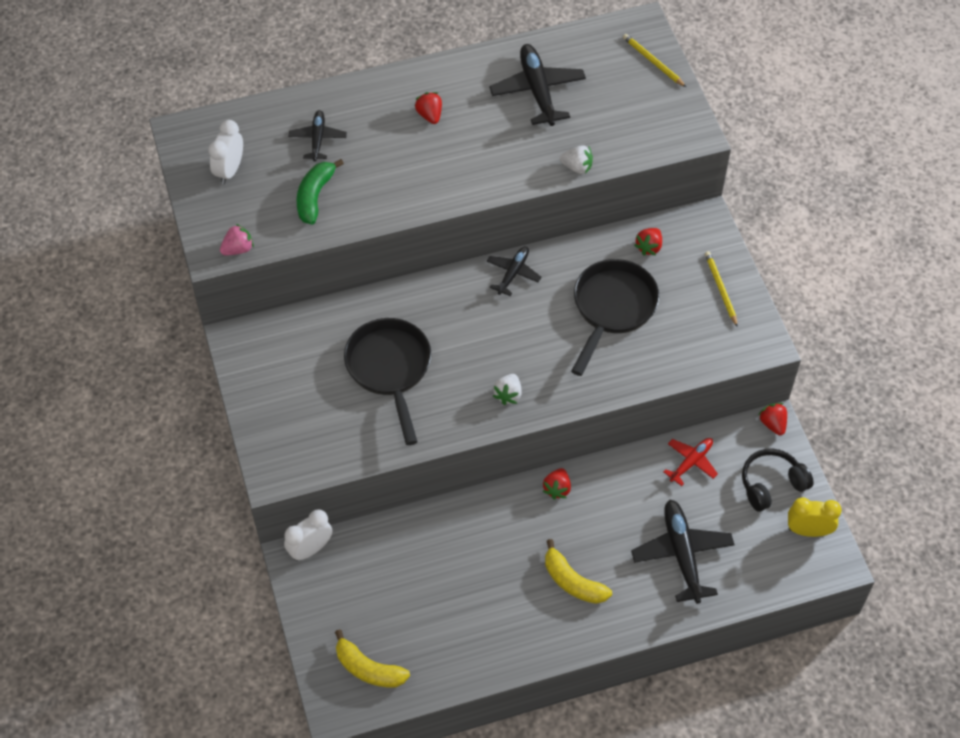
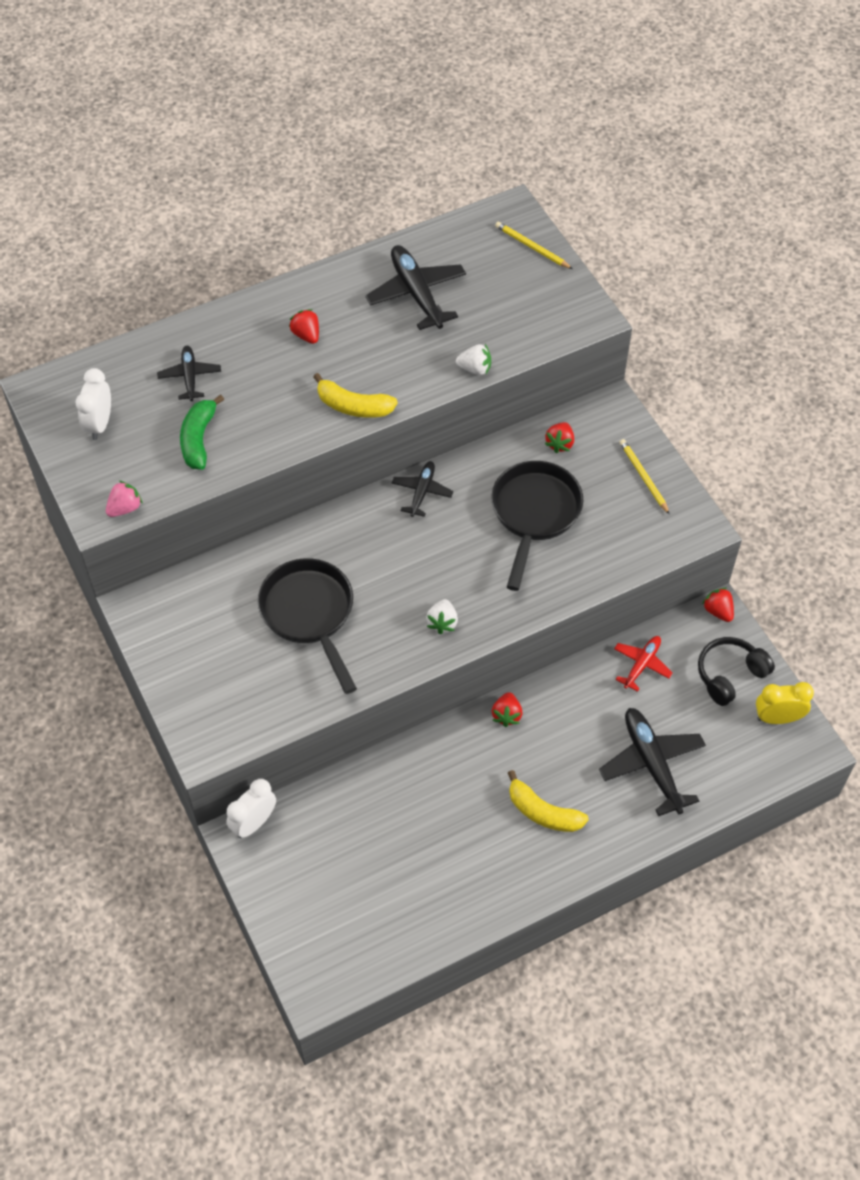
camera: 10 degrees left, 0 degrees up
yellow banana [335,629,410,687] -> yellow banana moved to [313,373,398,418]

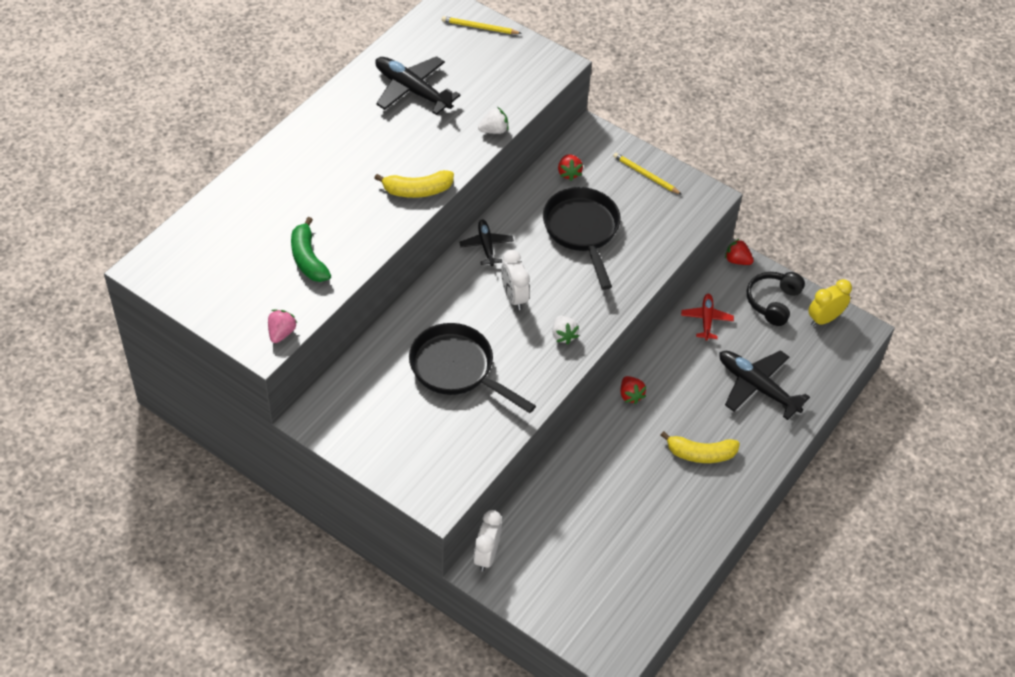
camera: 30 degrees left, 5 degrees down
white clock [76,368,111,440] -> white clock moved to [501,250,530,310]
black plane [157,346,221,401] -> none
red strawberry [289,309,319,344] -> none

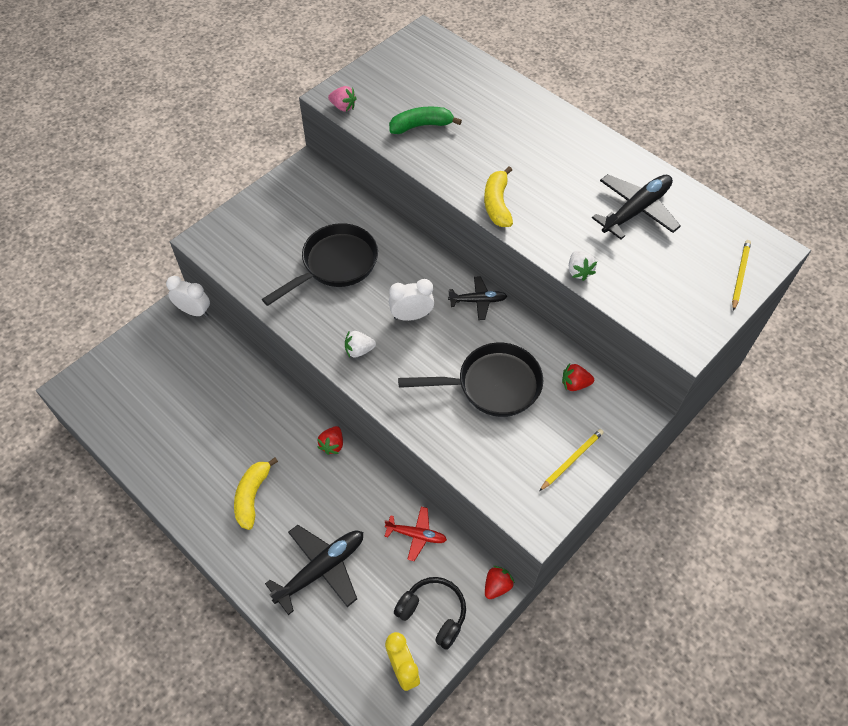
camera: 100 degrees right, 5 degrees up
red strawberry [620,376,646,404] -> red strawberry turned 60 degrees counterclockwise [318,426,343,455]

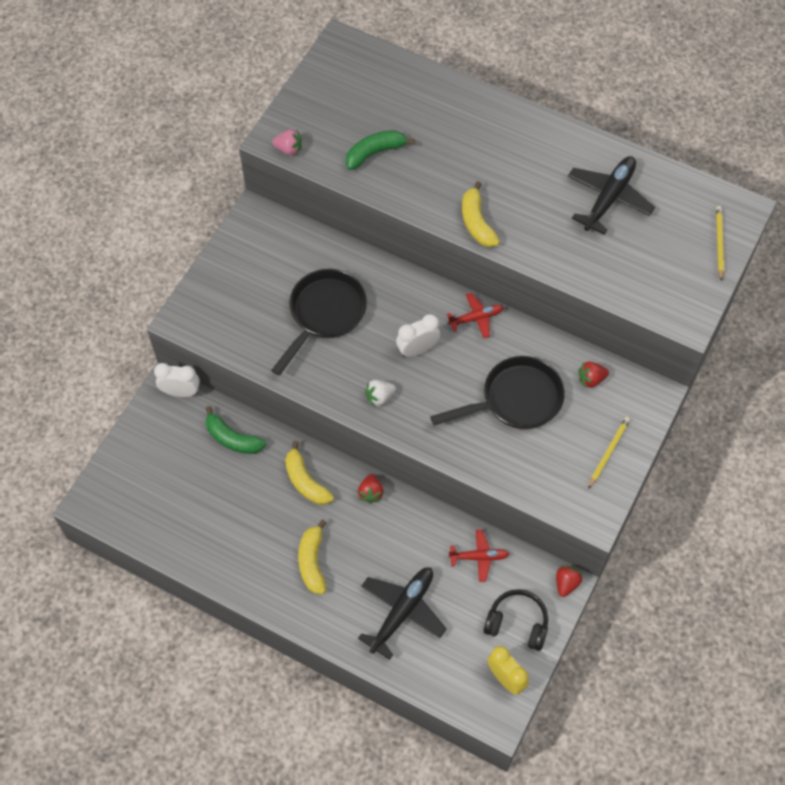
camera: 15 degrees left, 5 degrees up
black plane [448,276,507,320] -> red plane [447,293,504,338]
white strawberry [569,251,597,281] -> none
none -> green banana [206,406,267,454]
none -> yellow banana [285,441,334,505]

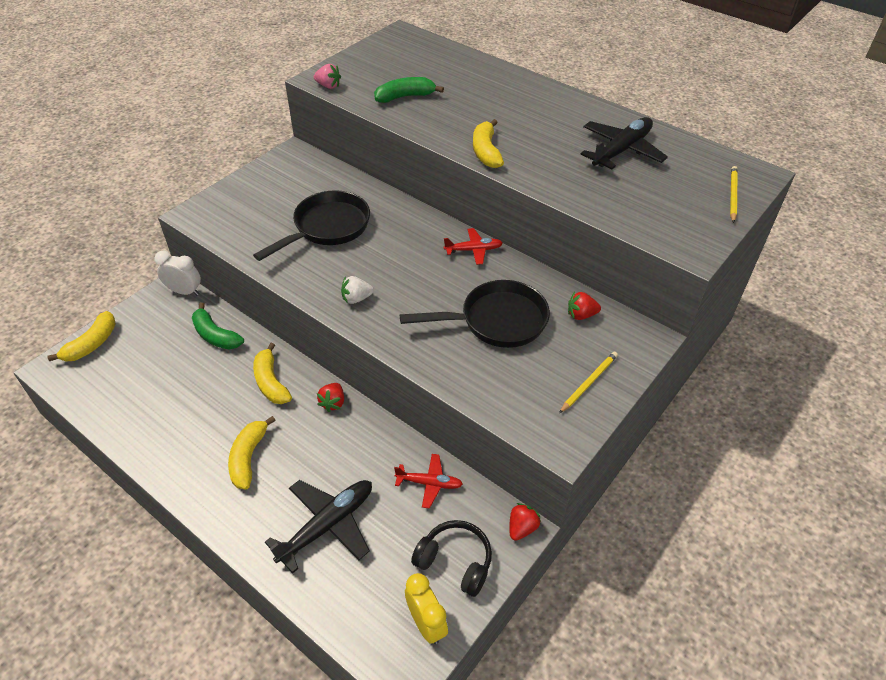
camera: 10 degrees right, 15 degrees down
white clock [396,314,440,357] -> none
none -> yellow banana [48,311,116,362]

